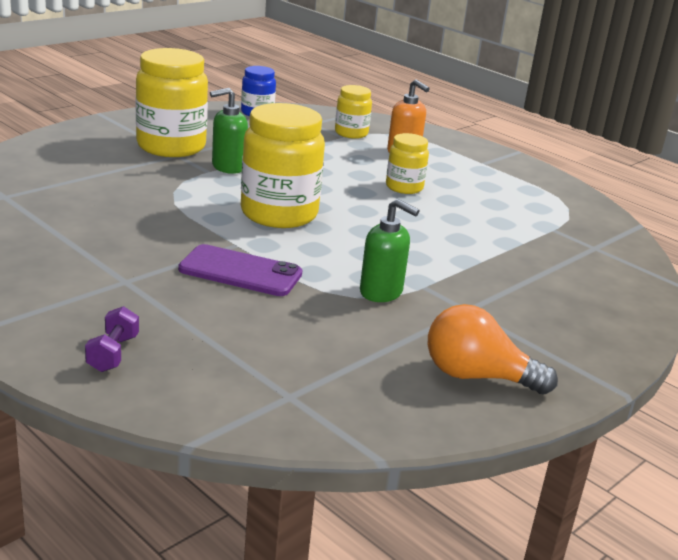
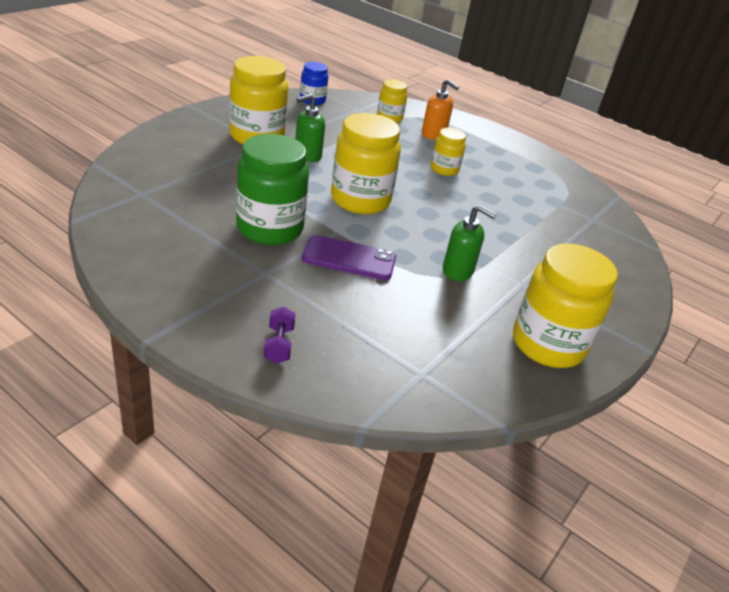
camera: 10 degrees left, 10 degrees up
orange light bulb [428,304,558,395] -> yellow jar [513,243,618,368]
none -> green jar [236,134,309,245]

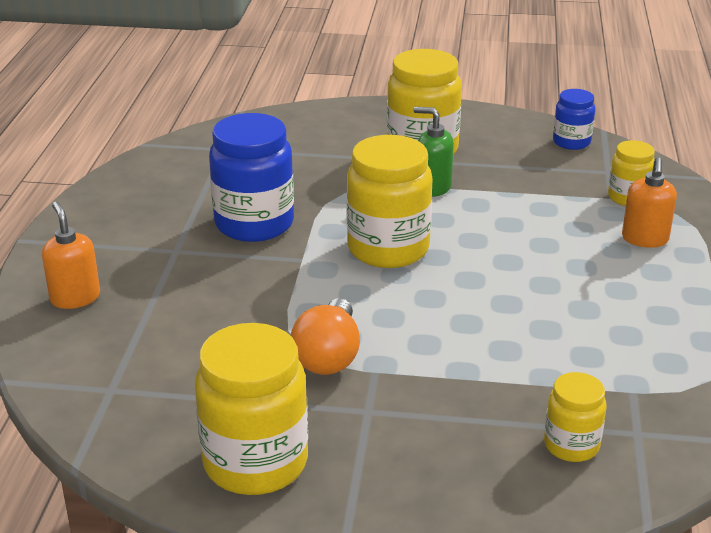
camera: 65 degrees right, 5 degrees down
green jar [236,134,309,245] -> blue jar [209,113,294,242]
purple dumbbell [264,307,296,364] -> orange soap dispenser [42,202,100,309]
purple phone [302,235,396,280] -> none
yellow jar [431,128,466,176] -> yellow jar moved to [544,372,606,462]
green soap dispenser [443,205,497,281] -> orange light bulb [291,298,360,375]

